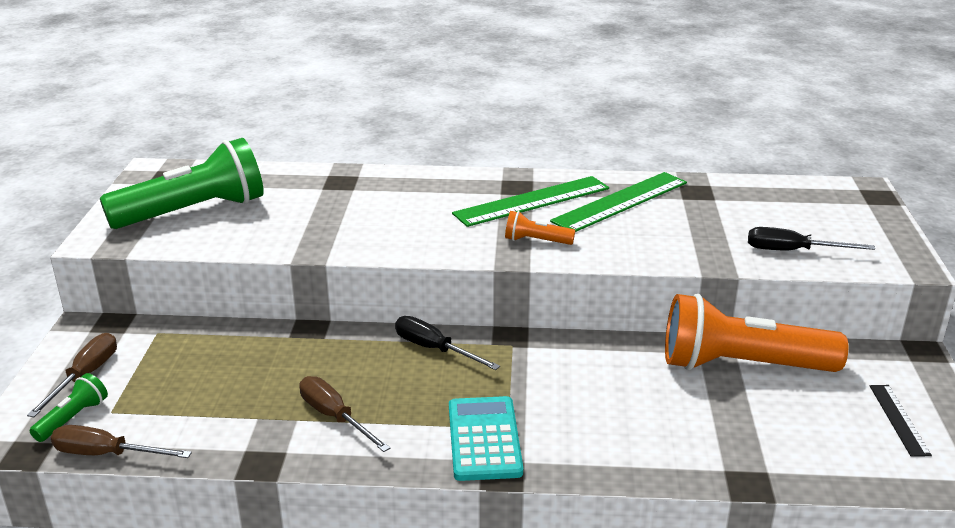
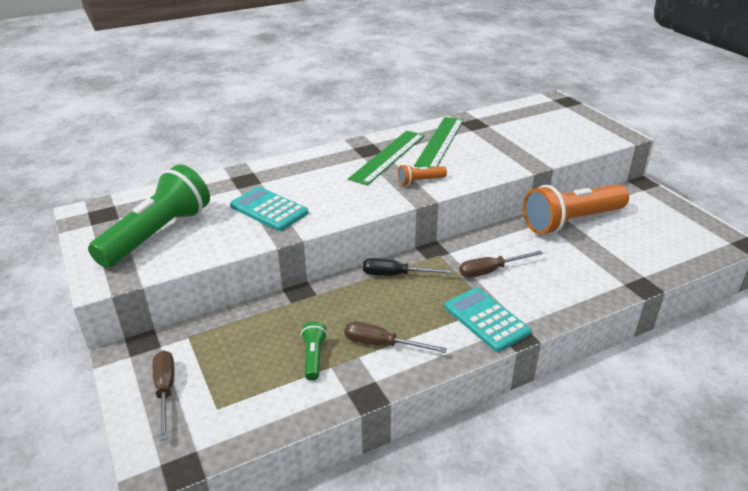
camera: 30 degrees left, 5 degrees up
green flashlight [29,373,108,442] -> green flashlight moved to [301,321,327,381]
brown screwdriver [51,425,192,458] -> brown screwdriver moved to [459,251,543,278]
black screwdriver [748,227,875,250] -> none
black ruler [870,385,932,457] -> none
none -> turquoise calculator [230,187,309,231]

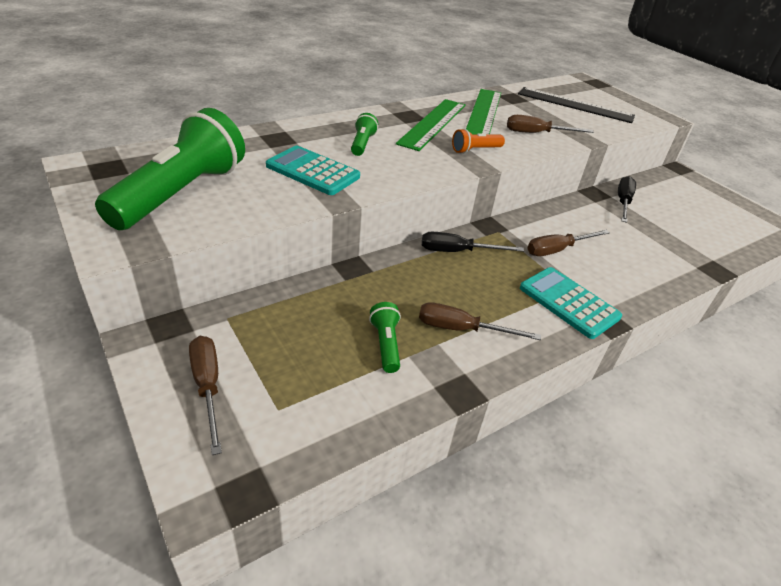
camera: 10 degrees left, 5 degrees up
orange flashlight [523,184,629,234] -> black screwdriver [618,176,636,223]
none -> green flashlight [351,113,378,156]
none -> brown screwdriver [507,115,594,133]
none -> black ruler [518,87,635,123]

